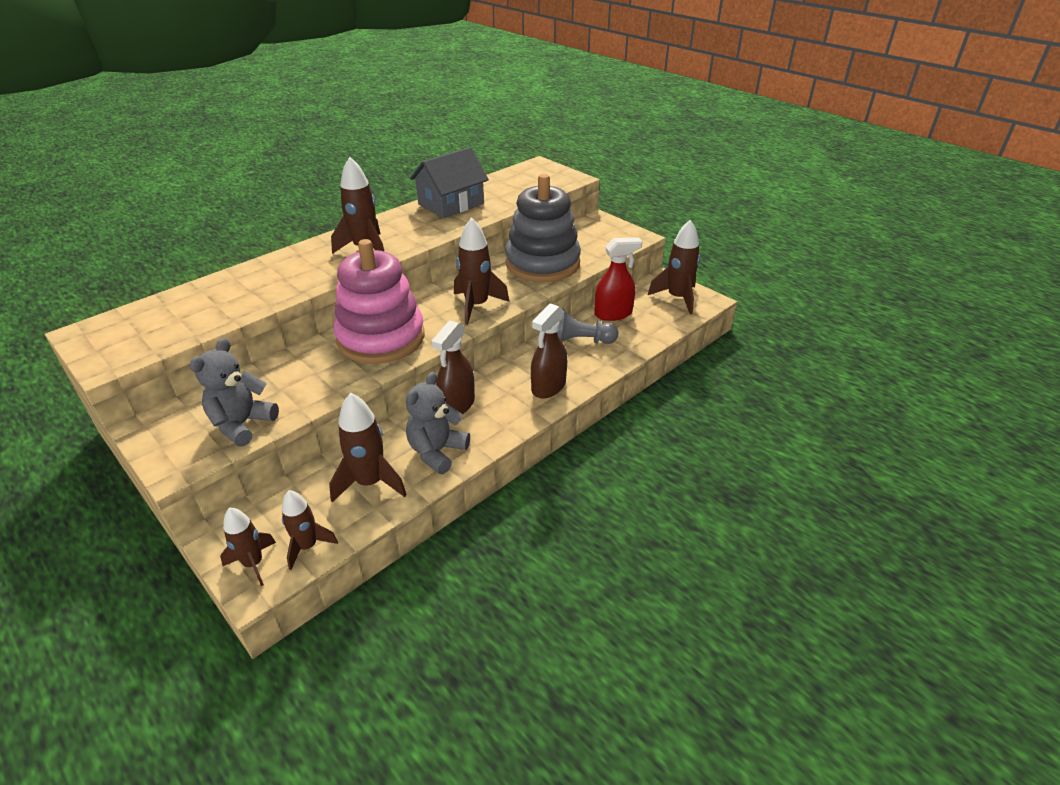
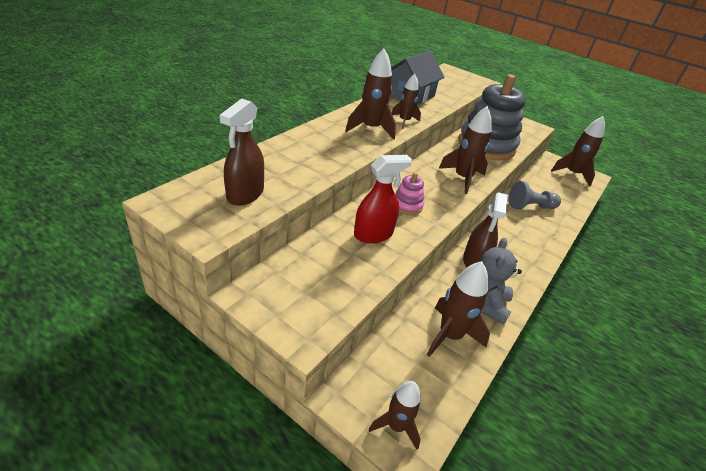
camera: 15 degrees left, 0 degrees up
grey teddy bear [189,338,279,446] -> none
brown rocket [282,490,338,570] -> brown rocket moved to [392,74,421,129]
pink stacking toy [333,239,425,364] -> pink stacking toy [395,172,424,215], size x0.42
brown spray bottle [531,303,567,398] -> brown spray bottle moved to [219,98,264,206]
red spray bottle [594,237,643,321] -> red spray bottle moved to [354,155,412,243]

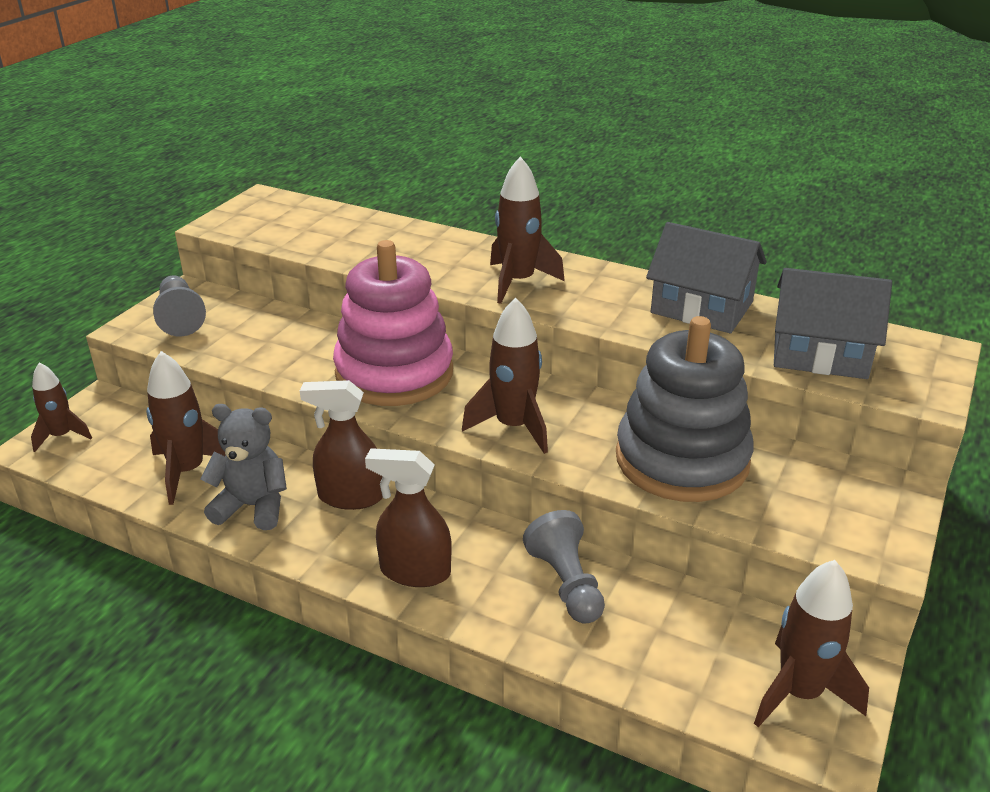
camera: 85 degrees right, 5 degrees down
brown spray bottle [219,98,264,206] -> brown spray bottle moved to [365,448,452,587]
red spray bottle [354,155,412,243] -> none
brown rocket [392,74,421,129] -> none
pink stacking toy [395,172,424,215] -> pink stacking toy [333,240,453,406], size x2.37
none -> grey pawn [153,275,206,337]
none -> grey house [774,268,892,379]

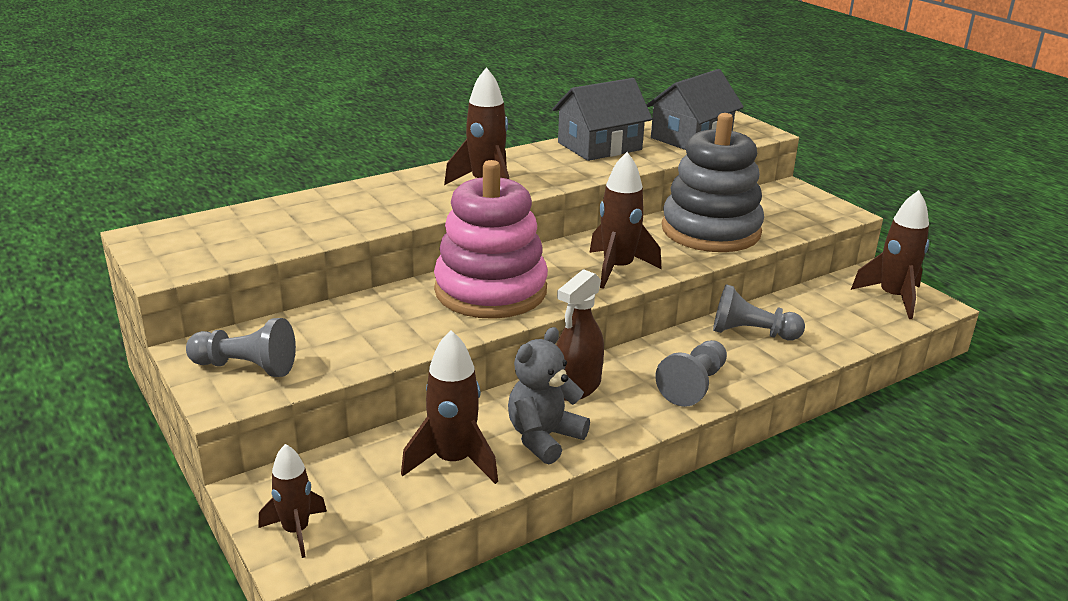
camera: 60 degrees left, 5 degrees down
brown spray bottle [365,448,452,587] -> grey pawn [655,340,727,407]

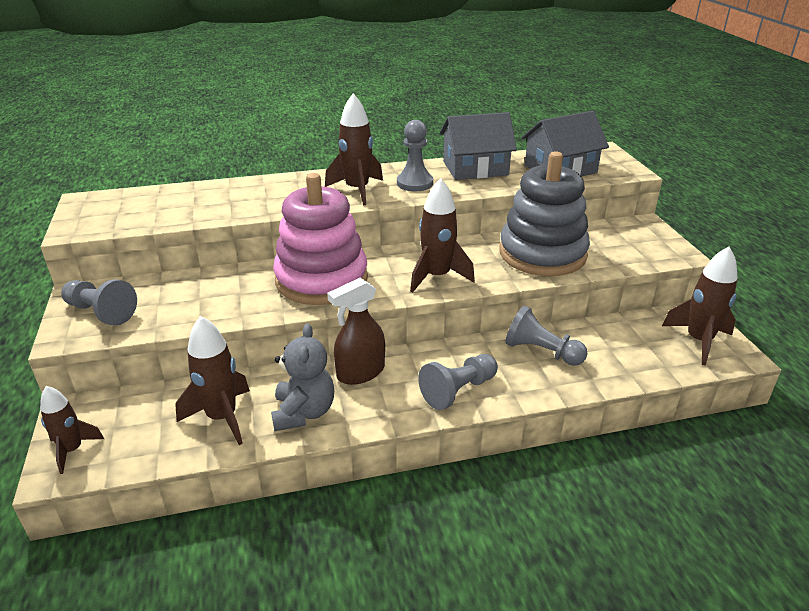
camera: 20 degrees right, 5 degrees up
grey teddy bear [508,327,590,464] -> grey teddy bear turned 120 degrees clockwise [271,324,334,431]
none -> grey pawn [397,120,433,191]

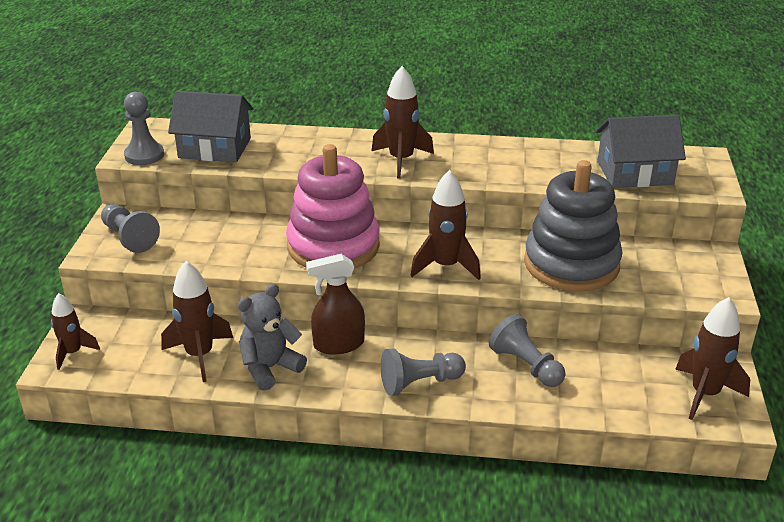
camera: 20 degrees right, 0 degrees up
grey teddy bear [271,324,334,431] -> grey teddy bear turned 150 degrees counterclockwise [238,284,307,391]
grey pawn [397,120,433,191] -> grey pawn moved to [124,92,164,165]
grey house [440,112,517,180] -> grey house moved to [168,91,253,162]

